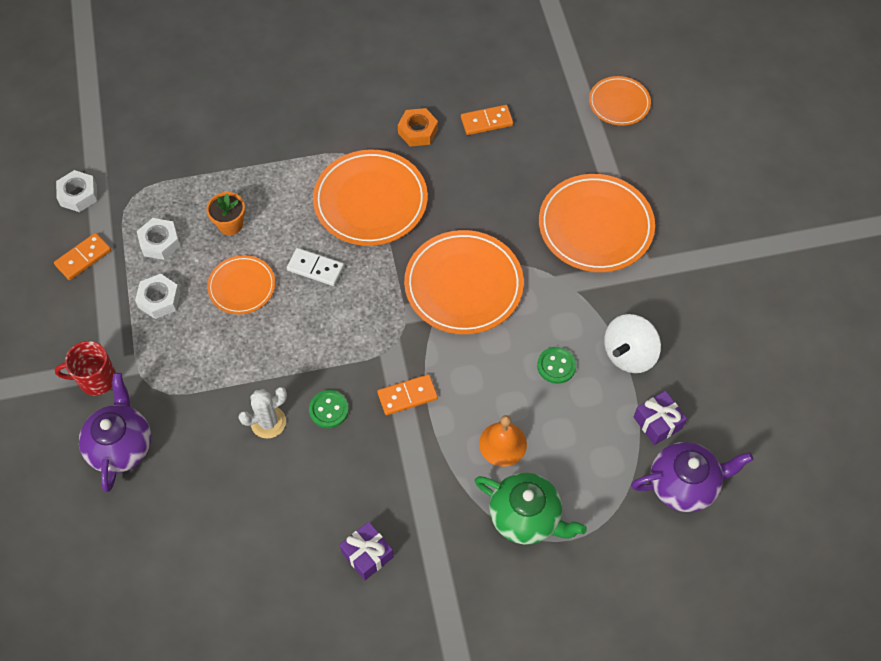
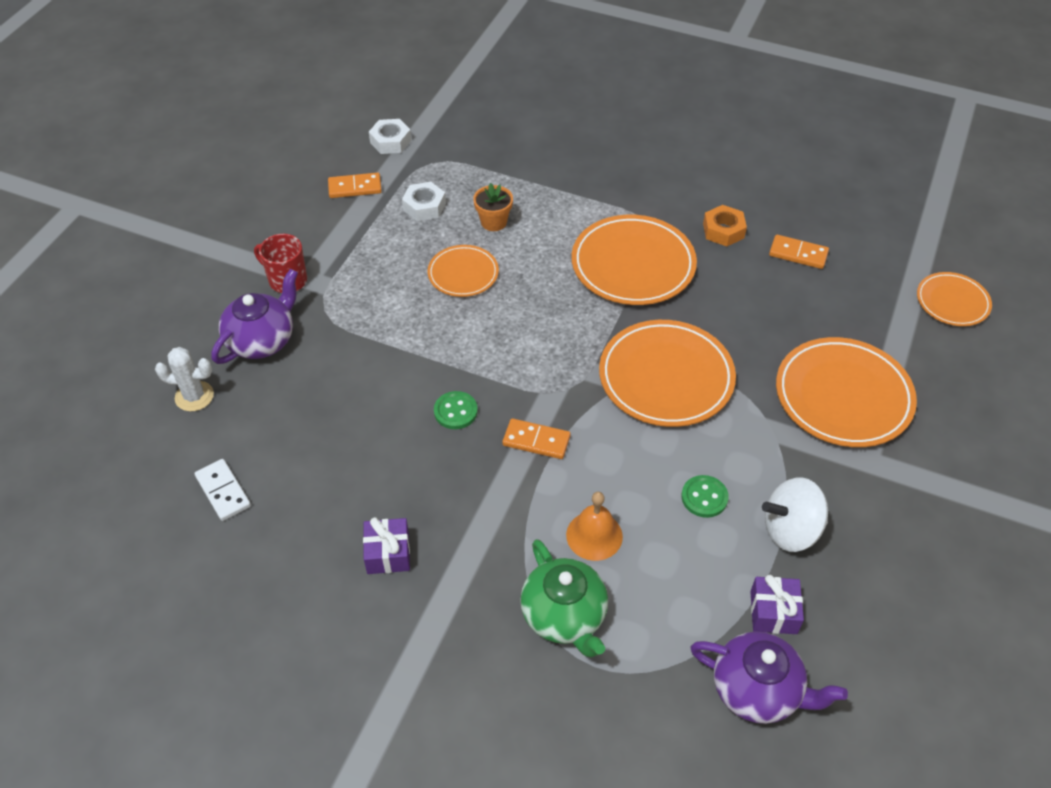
camera: 35 degrees right, 10 degrees down
white nut [135,274,180,319] -> none
white cactus [238,387,287,439] -> white cactus moved to [155,347,214,411]
white domino [287,248,344,286] -> white domino moved to [194,459,251,521]

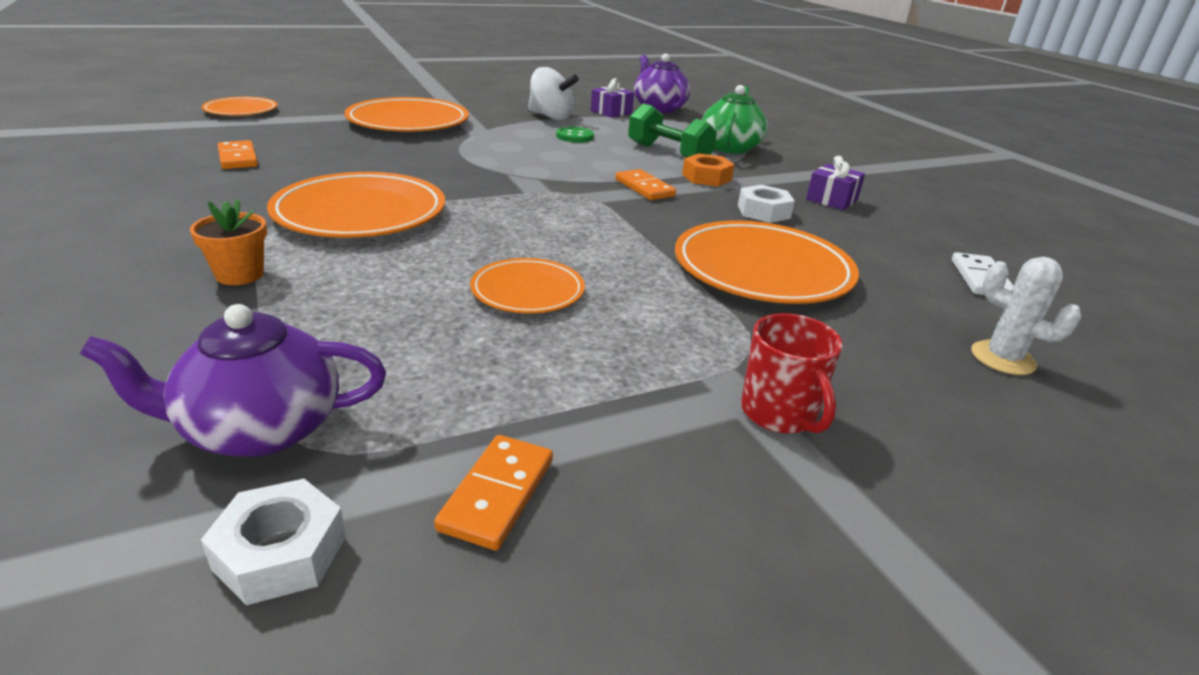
camera: 140 degrees left, 20 degrees down
purple teapot [211,269,298,364] -> purple teapot moved to [80,304,386,457]
orange domino [328,173,382,198] -> orange domino turned 75 degrees clockwise [434,435,553,550]
white nut [402,182,446,221] -> white nut moved to [738,185,795,223]
green button [434,391,478,429] -> none
orange flower pot [473,183,513,231] -> orange flower pot moved to [190,199,267,285]
orange bell [566,492,623,561] -> green dumbbell [628,103,717,158]
orange plate [599,320,736,427] -> orange plate moved to [675,220,859,304]
orange nut [703,205,747,247] -> orange nut moved to [682,154,735,187]

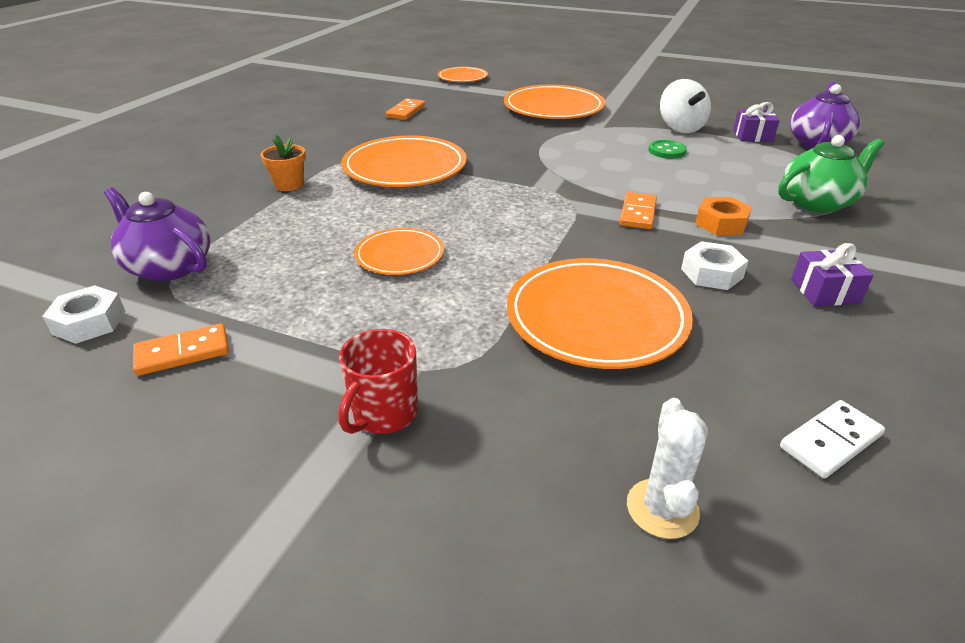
camera: 50 degrees right, 5 degrees up
green dumbbell [628,103,717,158] -> none

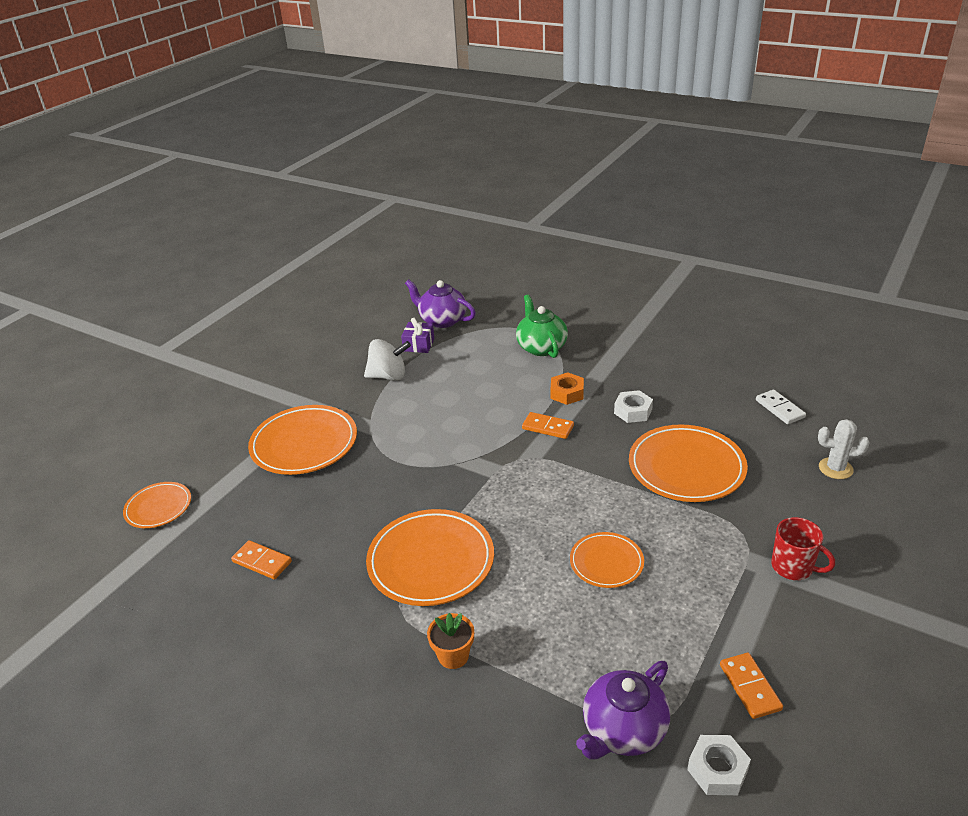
camera: 80 degrees left, 0 degrees up
green button [648,140,687,159] -> none
purple gift [791,243,874,306] -> none

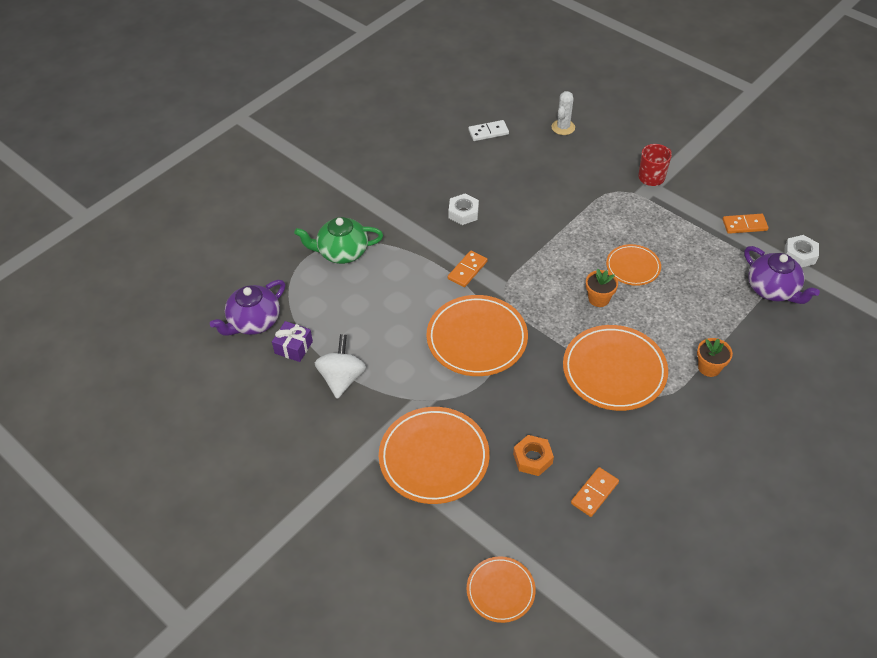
camera: 80 degrees left, 15 degrees up
orange nut [551,372,584,405] -> orange nut moved to [513,435,554,476]
orange plate [629,424,748,502] -> orange plate moved to [426,295,528,376]
none -> orange flower pot [586,269,618,307]

